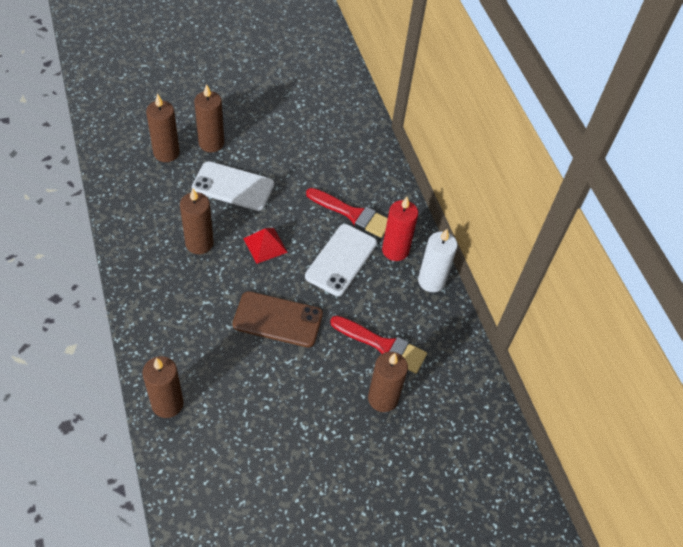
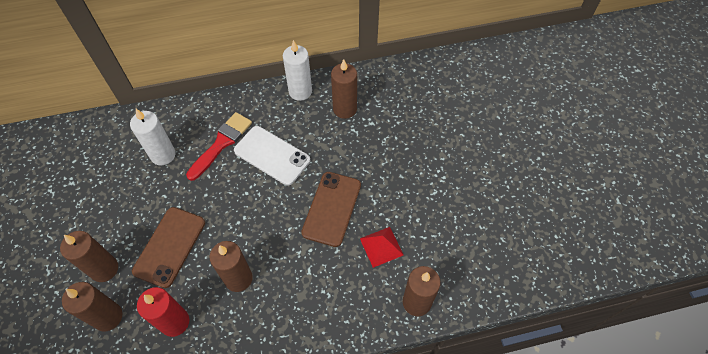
camera: 80 degrees left, 5 degrees up
white phone [192,161,274,211] -> brown phone [132,207,205,288]
red pyramid [243,228,288,264] -> red pyramid moved to [360,227,403,268]
red brush [330,316,427,374] -> none
brown candle [368,352,408,412] -> brown candle moved to [331,59,357,119]
red candle [382,197,418,261] -> red candle moved to [137,287,189,337]
none -> white candle [130,109,176,165]

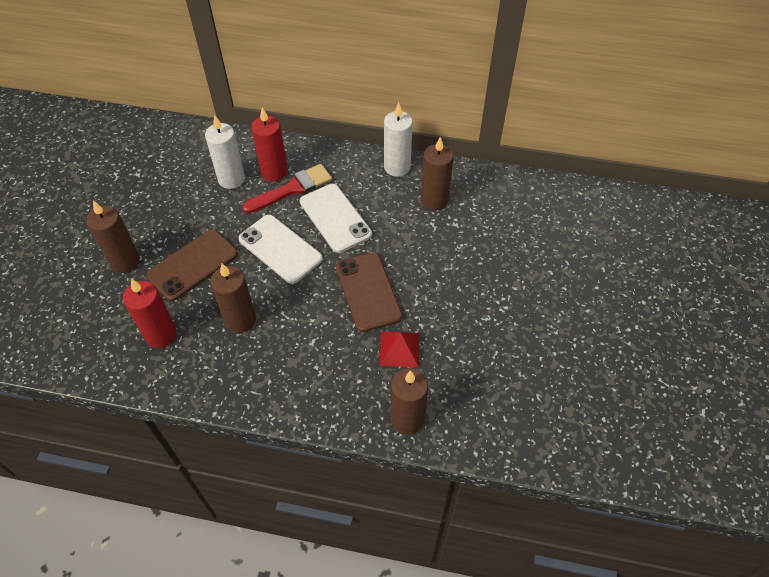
camera: 25 degrees right, 5 degrees down
brown candle [62,282,122,332] -> none
brown phone [301,172,361,247] -> brown phone turned 60 degrees counterclockwise [336,252,402,332]
none -> white phone [238,215,323,284]
none -> red candle [251,107,288,182]

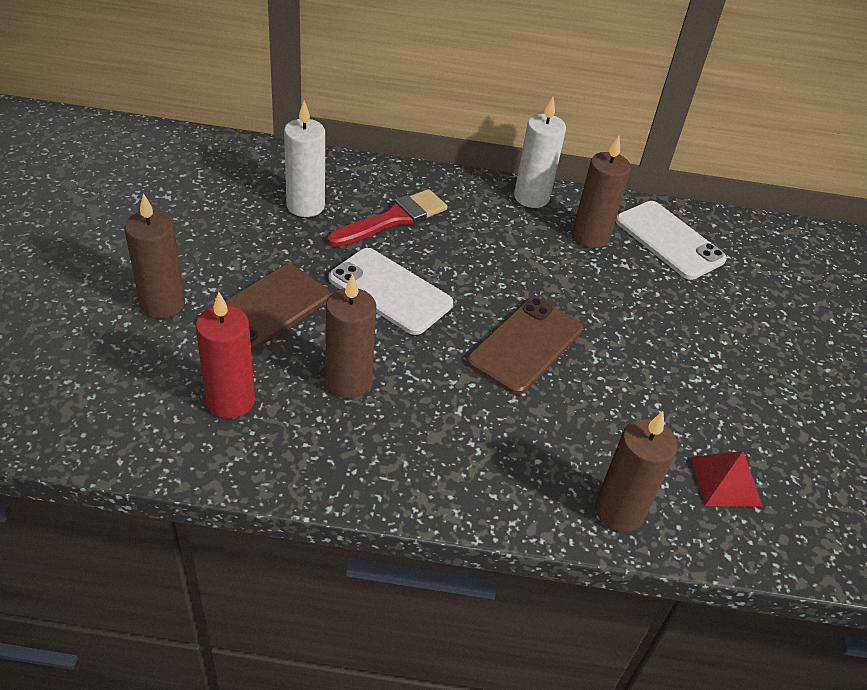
camera: 10 degrees left, 10 degrees down
red candle [251,107,288,182] -> none
white phone [300,184,372,253] -> white phone moved to [616,201,727,280]
brown phone [336,252,402,332] -> brown phone turned 60 degrees clockwise [467,298,583,395]
red pyramid [380,332,419,367] -> red pyramid moved to [691,451,763,507]

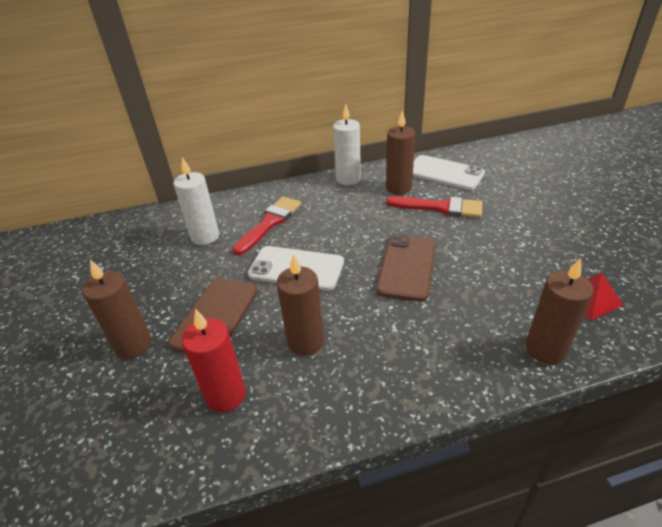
camera: 15 degrees left, 5 degrees down
none -> red brush [386,196,482,218]

